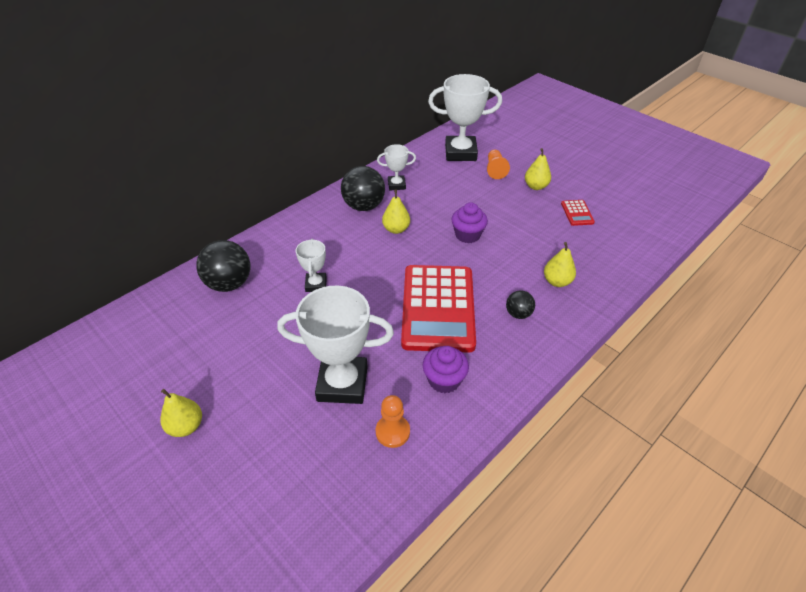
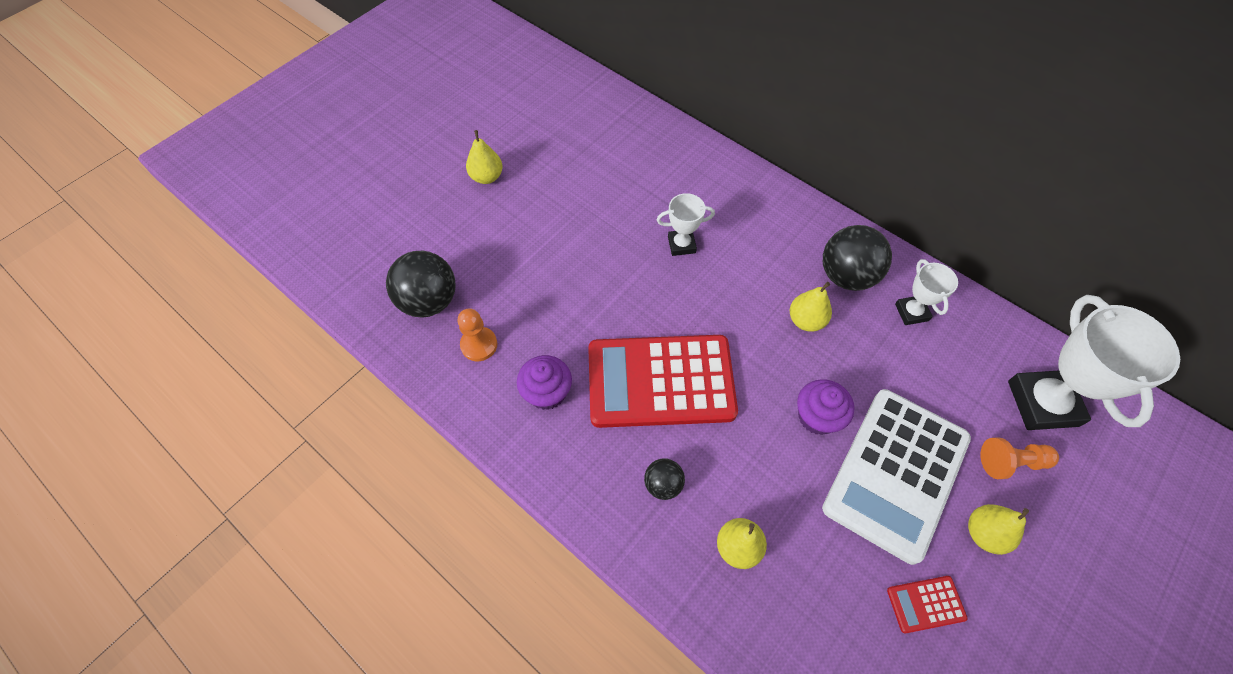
camera: 85 degrees right, 15 degrees up
black ball [196,240,250,292] -> black ball moved to [386,251,456,317]
white trophy [277,286,394,404] -> none
none -> white calculator [822,389,971,565]

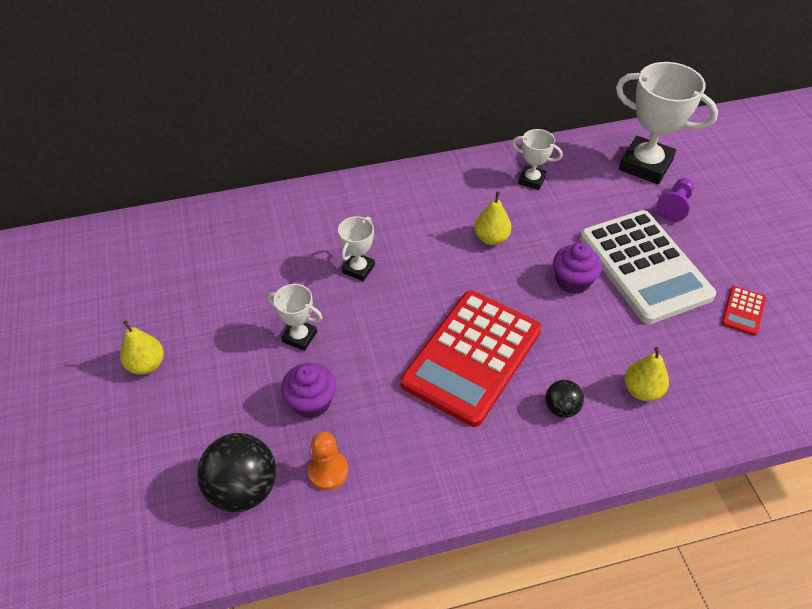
camera: 55 degrees left, 10 degrees down
purple cupcake [517,355,572,410] -> purple cupcake moved to [281,363,336,419]
black ball [823,225,892,291] -> none
yellow pear [968,504,1029,555] -> none
orange pawn [980,438,1059,479] -> purple pawn [656,178,694,222]
none -> white trophy [267,284,322,351]

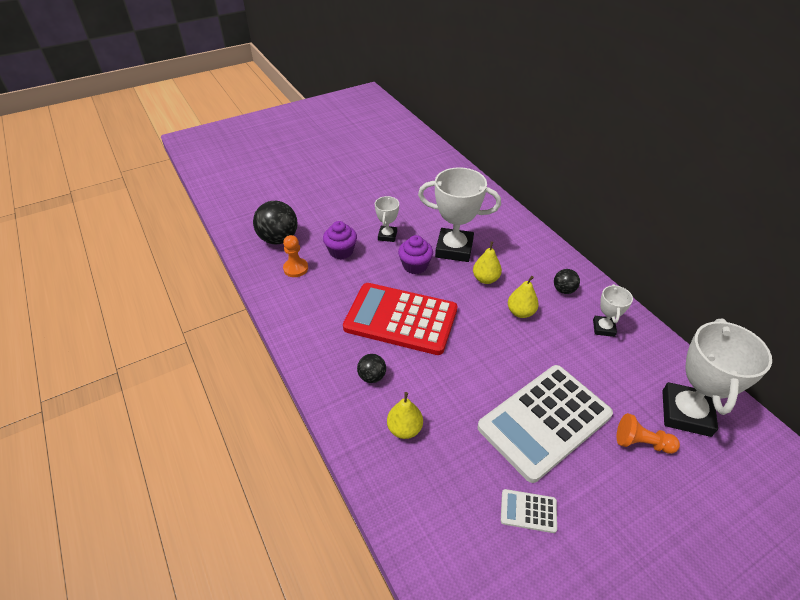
camera: 75 degrees right, 5 degrees down
yellow pear [120,321,164,375] -> yellow pear moved to [473,241,502,284]
white trophy [338,216,375,281] -> white trophy [418,167,501,262], size x1.95
purple cupcake [553,242,602,294] -> purple cupcake moved to [398,235,433,274]
purple pawn [656,178,694,222] -> orange pawn [617,413,680,454]
red calculator [721,286,766,336] -> white calculator [501,489,557,533]
none -> black ball [554,269,580,294]

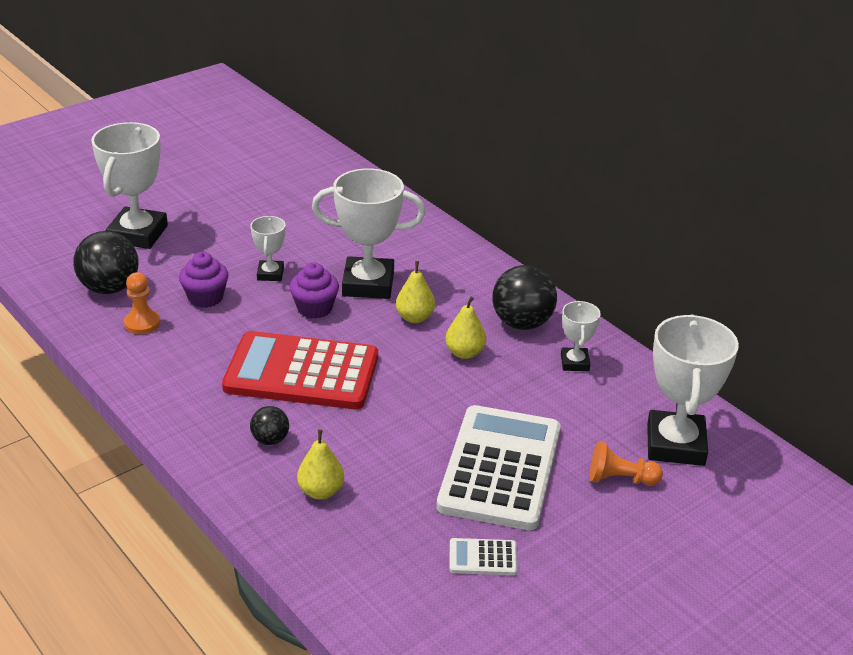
camera: 10 degrees left, 10 degrees down
white calculator [477,365,613,483] -> white calculator turned 150 degrees clockwise [437,405,561,530]
black ball [554,269,580,294] -> black ball [492,265,557,330], size x1.87
none -> white trophy [91,122,168,249]

